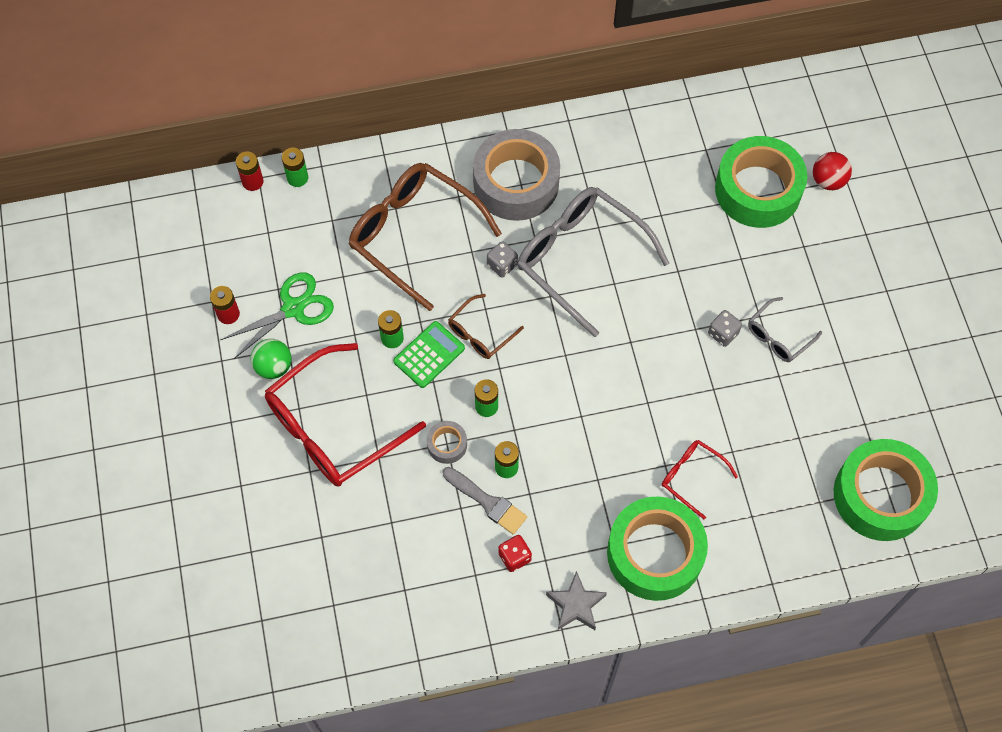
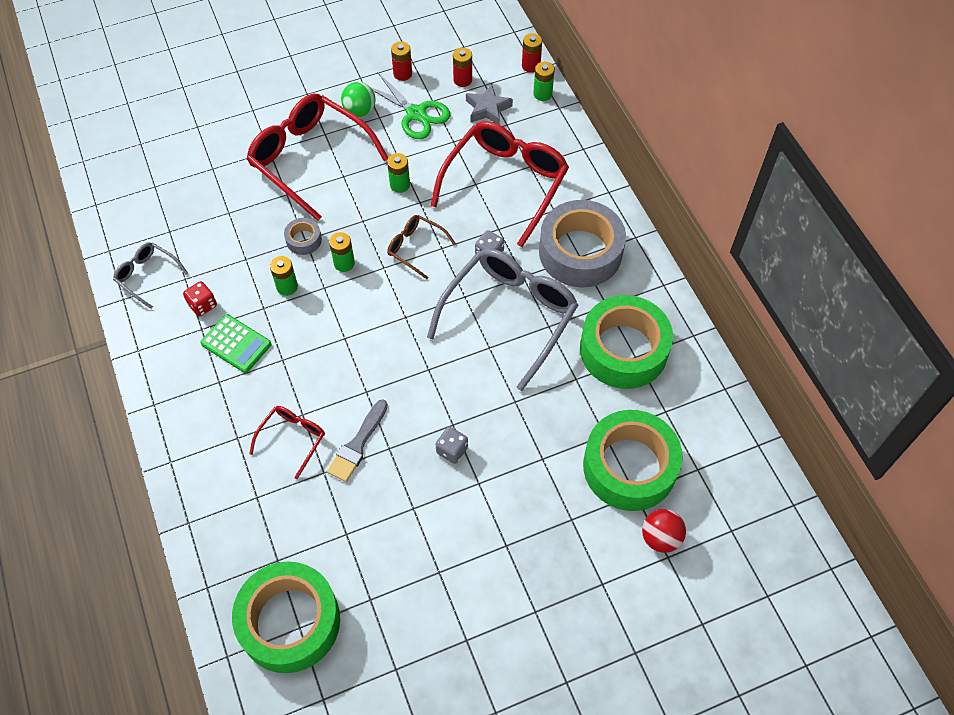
camera: 80 degrees right, 5 degrees down
brown glasses [349,163,502,311] -> red glasses [430,121,569,247]
green calculator [393,321,465,388] -> green calculator moved to [200,314,271,373]
grey brush [443,467,527,534] -> grey brush moved to [327,399,388,482]
grey star [546,571,607,630] -> grey star moved to [466,84,513,125]
green tape [607,496,708,601] -> green tape moved to [580,295,673,389]
grey glasses [748,297,822,362] -> grey glasses moved to [113,242,189,309]
none -> red battery [453,48,472,87]

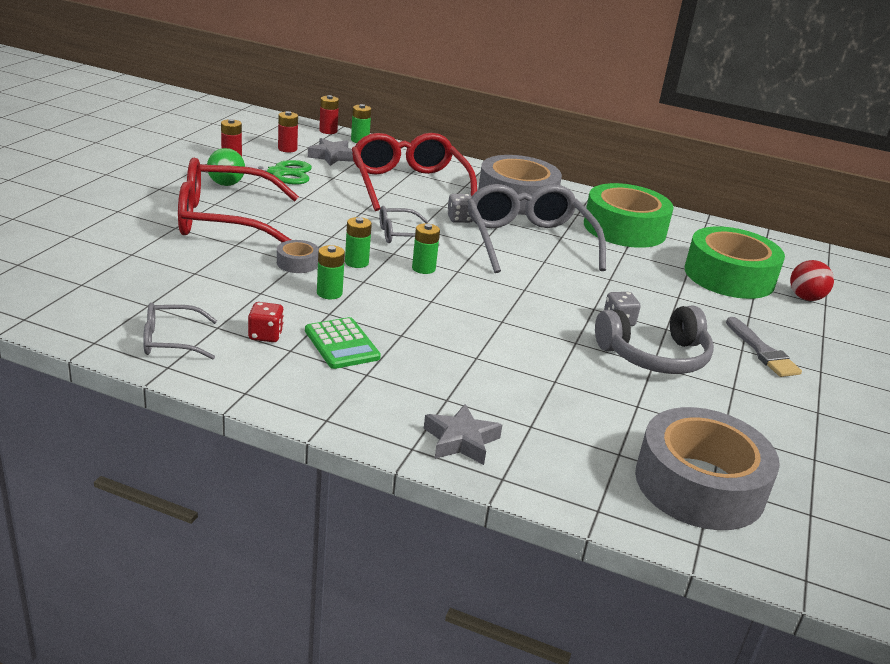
camera: 50 degrees left, 30 degrees down
green calculator [200,314,271,373] -> green calculator turned 75 degrees clockwise [305,317,381,369]
green tape [232,562,340,673] -> grey tape [635,407,780,530]
red glasses [249,406,325,479] -> none
grey brush [327,399,388,482] -> grey brush moved to [726,317,802,377]
green battery [387,153,410,193] -> green battery moved to [412,223,440,274]
brown glasses [387,215,456,279] -> grey glasses [379,206,440,246]
none -> grey star [424,404,502,465]
none -> grey headphones [595,306,714,374]

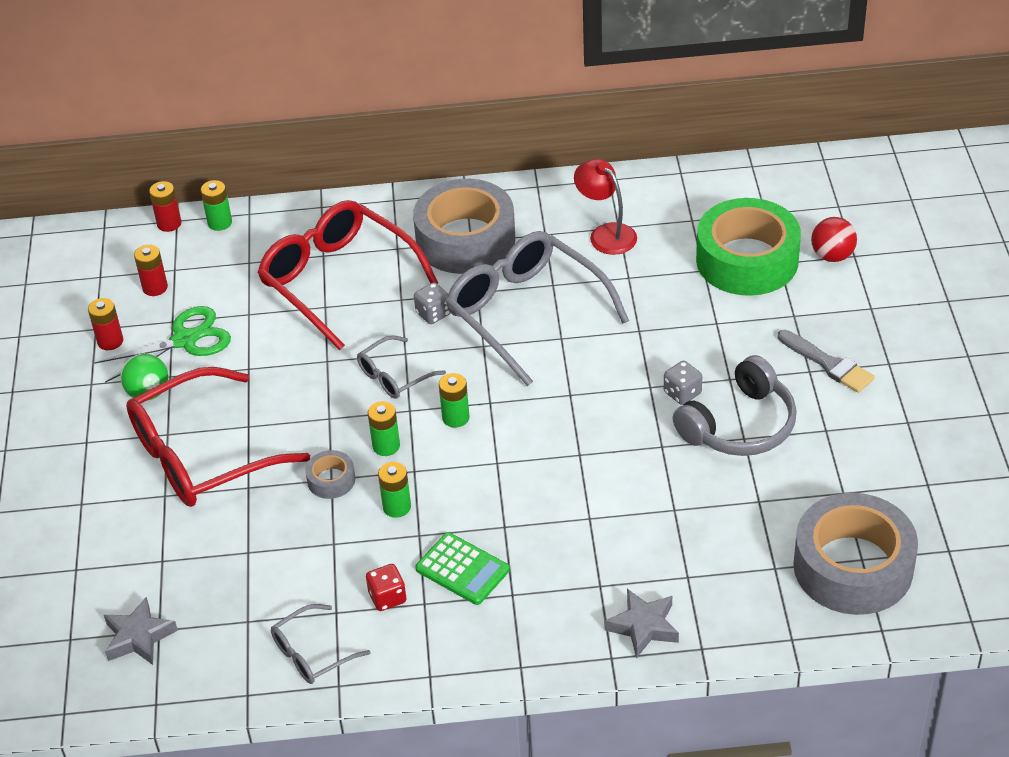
camera: 20 degrees left, 15 degrees up
grey star [308,138,354,166] -> grey star moved to [104,597,178,665]
green tape [584,183,674,248] -> red lamp [574,159,637,255]

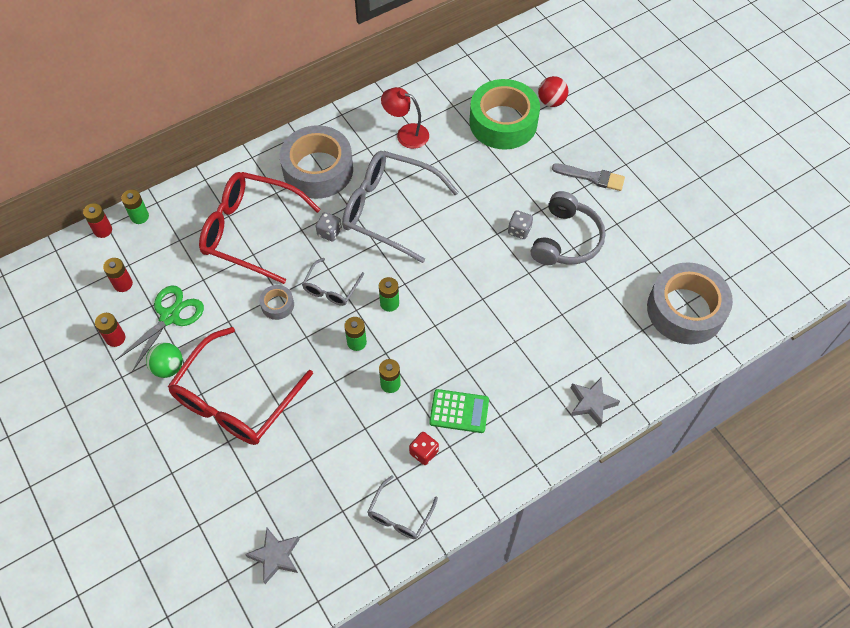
camera: 30 degrees left, 15 degrees up
grey tape [305,450,355,499] -> grey tape moved to [259,285,294,320]

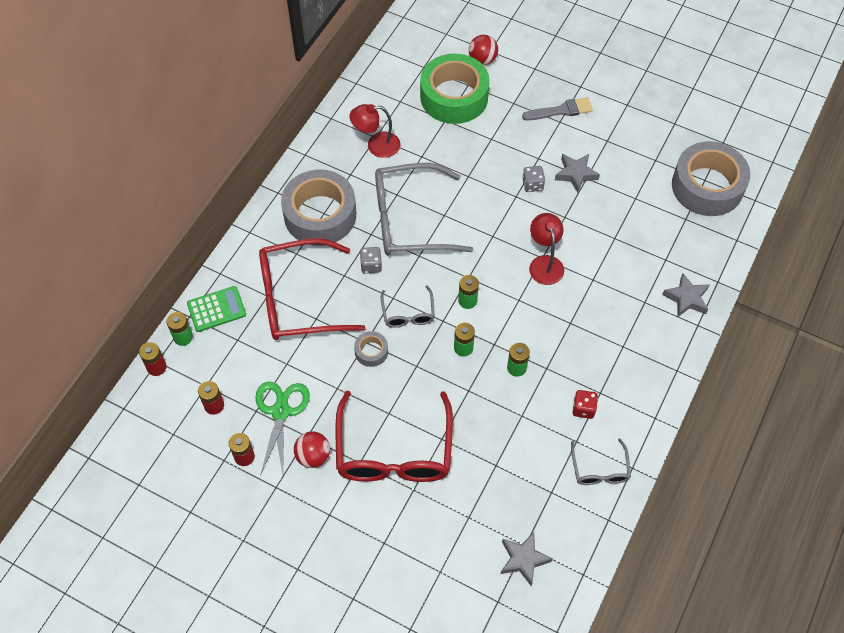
camera: 30 degrees left, 0 degrees up
green ball [146,342,183,378] -> red ball [294,431,330,468]
green calculator [429,389,489,433] -> green calculator moved to [187,286,246,332]
grey headphones [531,191,605,265] -> grey star [555,154,600,193]
none -> red lamp [529,213,564,285]

